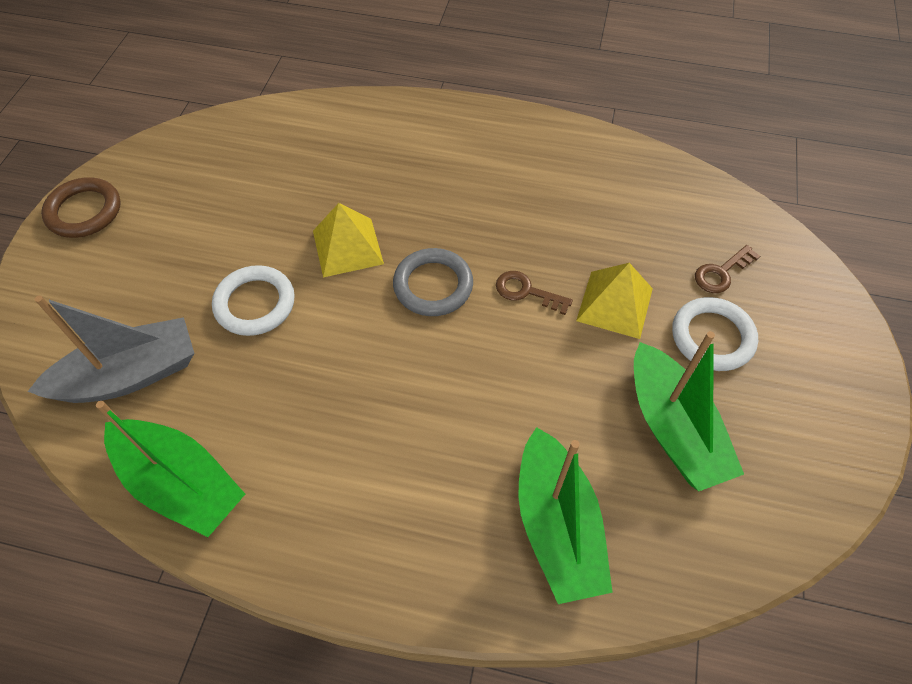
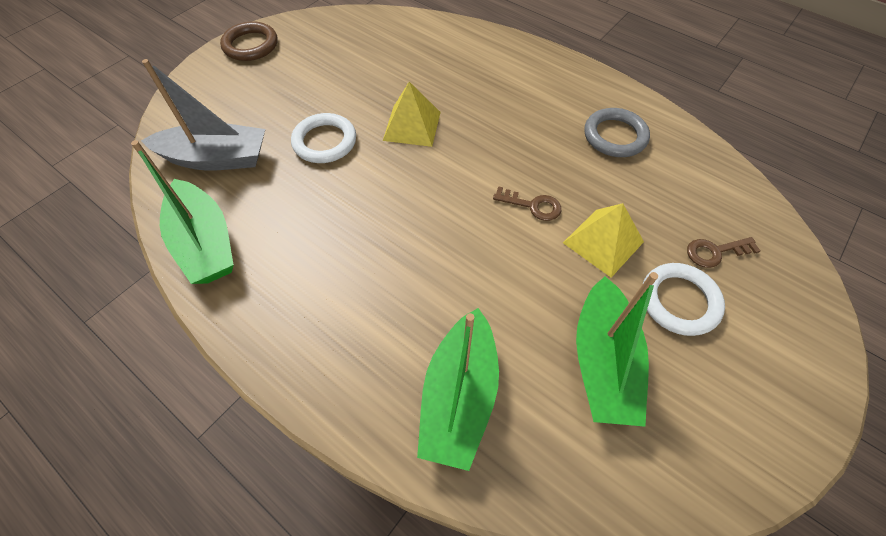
camera: 25 degrees right, 0 degrees up
grey ring [393,248,473,316] -> grey ring moved to [584,108,650,157]
brown key [496,271,573,315] -> brown key turned 150 degrees clockwise [493,186,561,221]

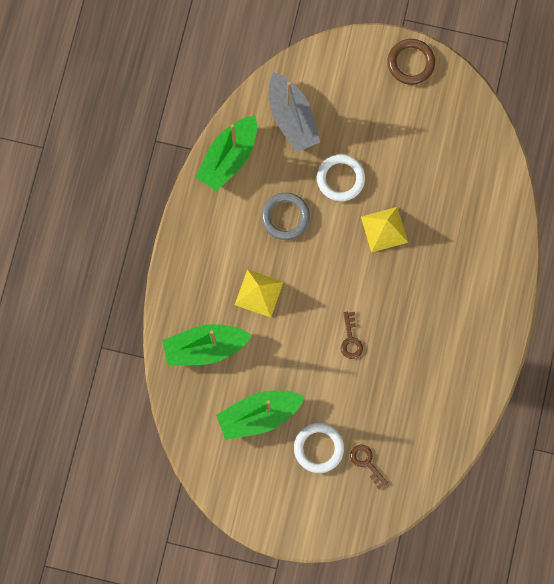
camera: 65 degrees right, 20 degrees up
yellow pyramid [563,203,644,278] -> yellow pyramid moved to [235,269,283,317]
grey ring [584,108,650,157] -> grey ring moved to [261,193,310,240]

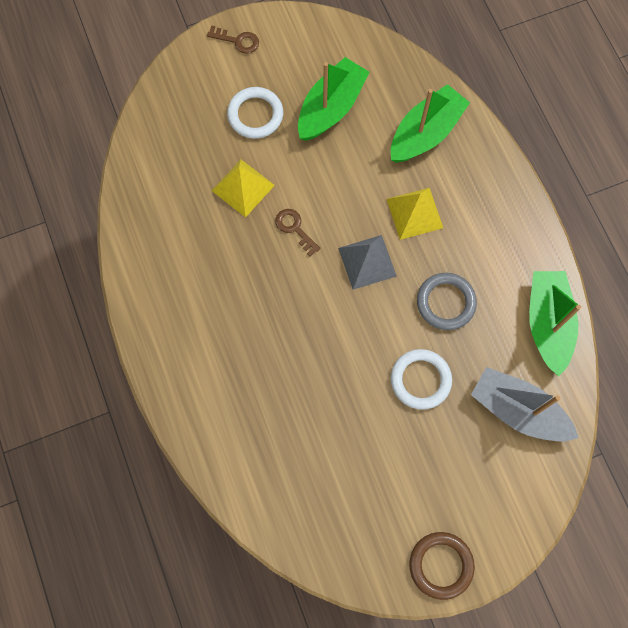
camera: 145 degrees right, 5 degrees down
brown key [350,444,388,489] -> brown key moved to [207,25,259,54]
yellow pyramid [361,207,408,253] -> yellow pyramid moved to [212,159,275,218]
none -> grey pyramid [338,235,397,290]

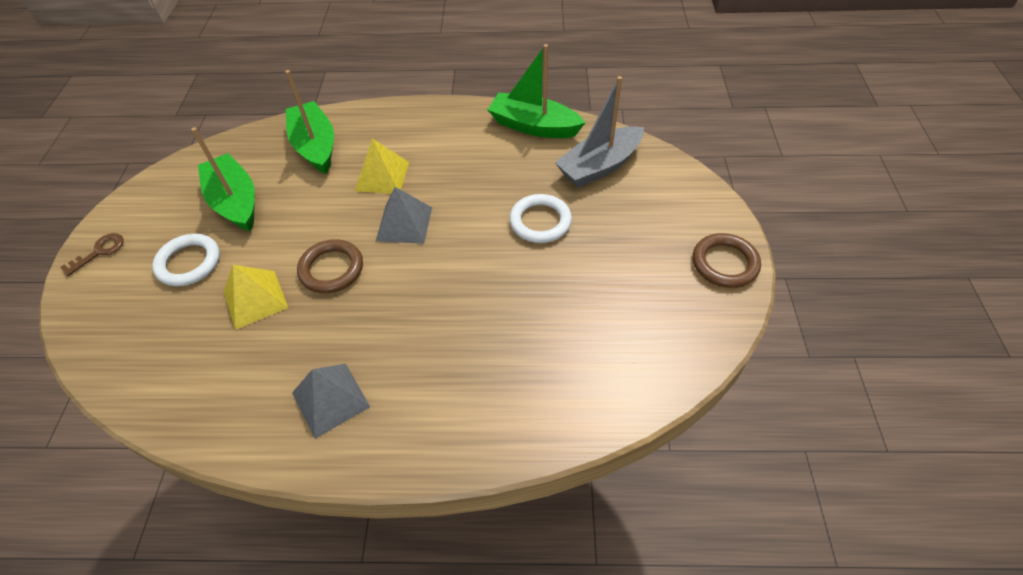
camera: 65 degrees left, 20 degrees down
brown key [275,209,321,256] -> brown ring [297,239,363,293]
grey ring [417,273,477,330] -> none
none -> grey pyramid [292,364,370,439]

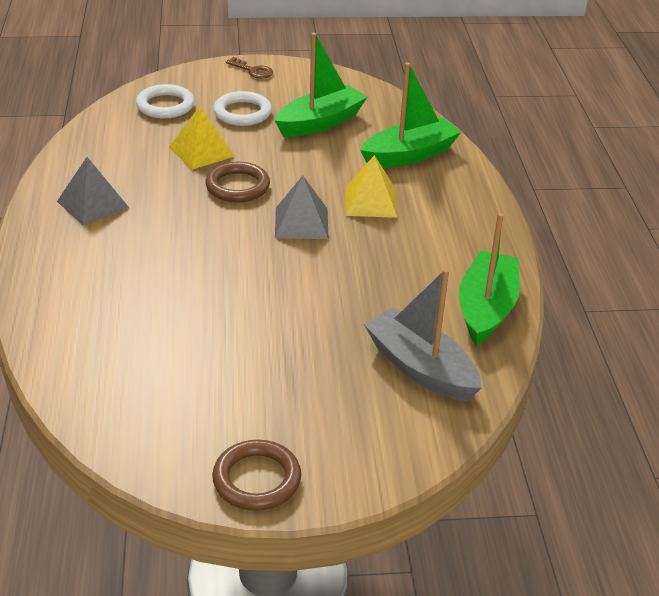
camera: 80 degrees right, 15 degrees down
white ring [509,194,572,243] -> white ring moved to [136,84,194,119]

